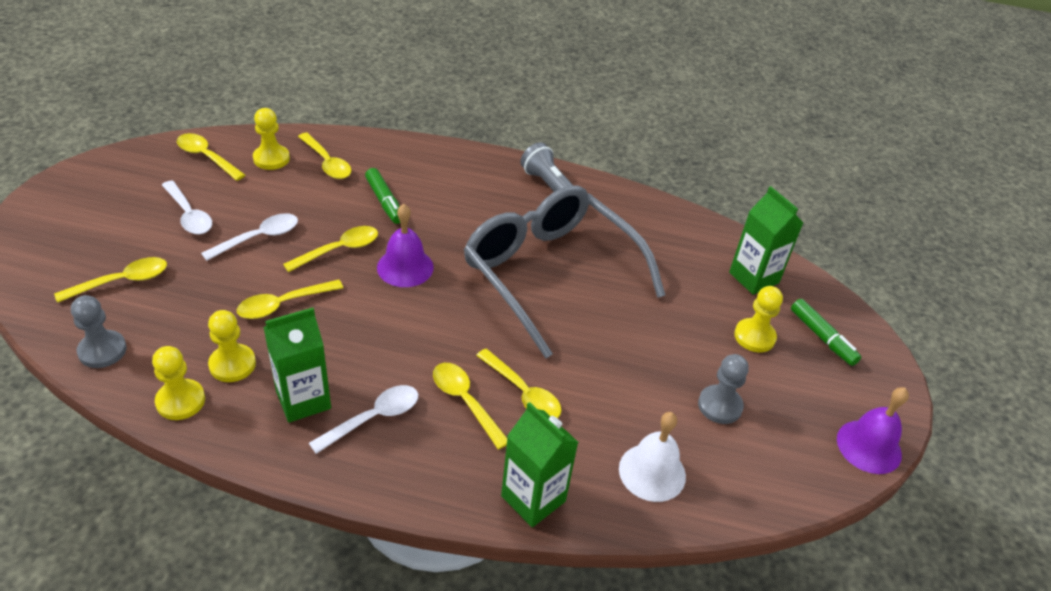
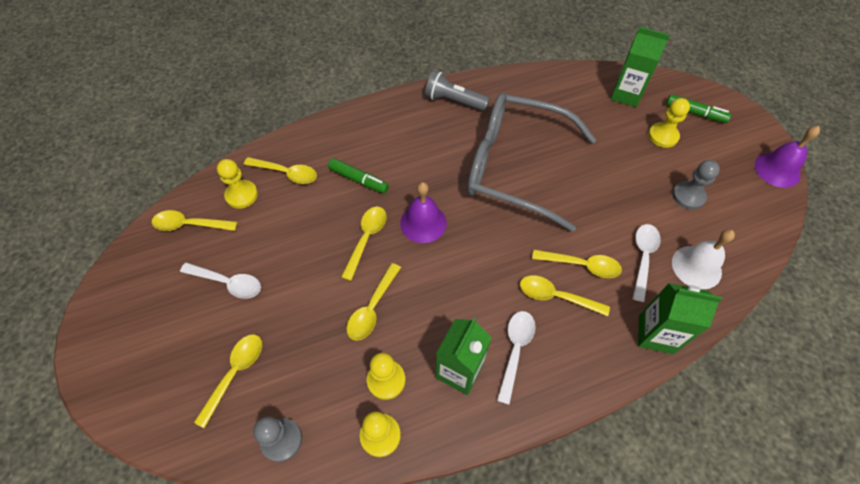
camera: 30 degrees left, 15 degrees up
white spoon [201,213,298,261] -> white spoon moved to [632,224,661,302]

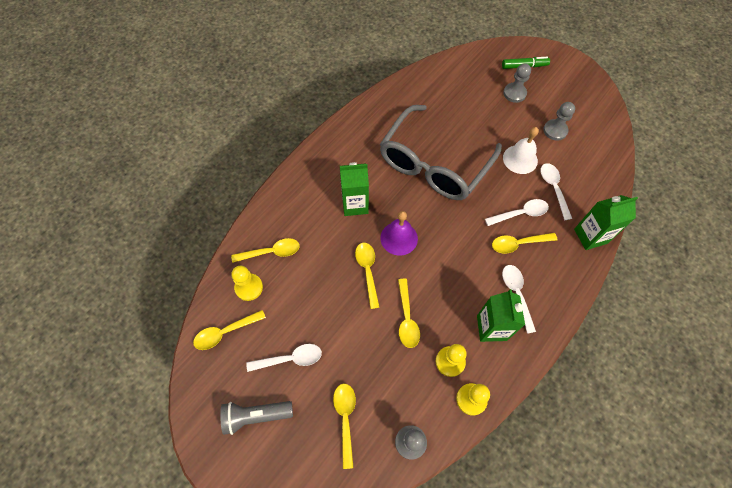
camera: 30 degrees left, 5 degrees up
green marker [328,158,389,194] -> none
grey flashlight [425,71,490,111] -> grey flashlight moved to [220,401,293,435]
grey glasses [467,93,596,232] -> grey glasses turned 45 degrees counterclockwise [380,105,502,200]
yellow spoon [532,250,622,278] -> white spoon [485,199,549,226]
green carton [611,27,670,107] -> green carton moved to [340,162,369,216]
yellow pawn [648,98,690,148] -> grey pawn [503,63,531,103]
white bell [672,229,735,289] -> white bell moved to [503,127,539,174]
purple bell [755,126,820,188] -> none

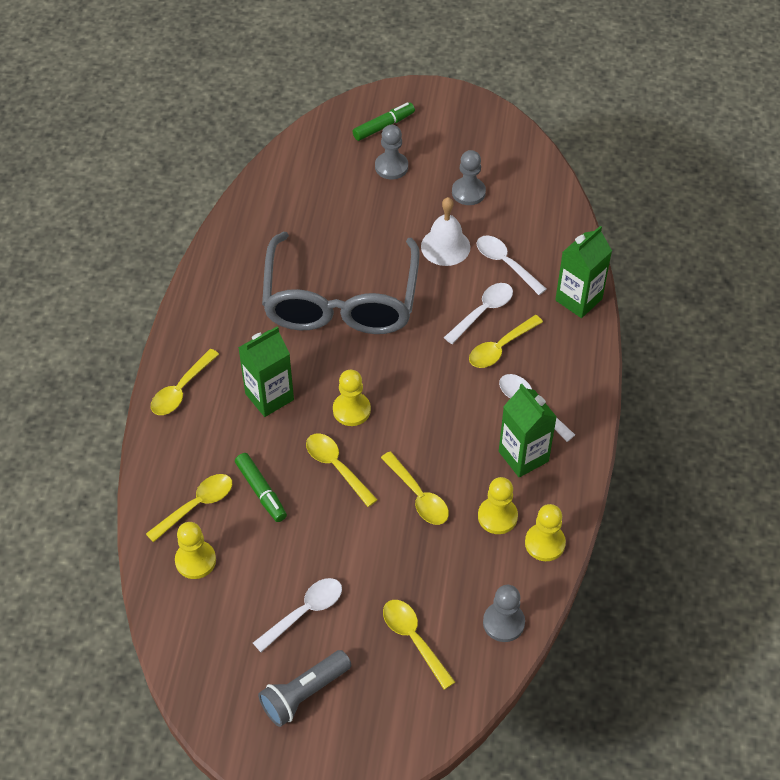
camera: 30 degrees left, 10 degrees down
yellow spoon [193,310,266,350] -> yellow spoon moved to [151,349,219,415]
purple bell [381,211,418,256] -> yellow pawn [333,370,371,426]
none -> green marker [235,453,287,522]

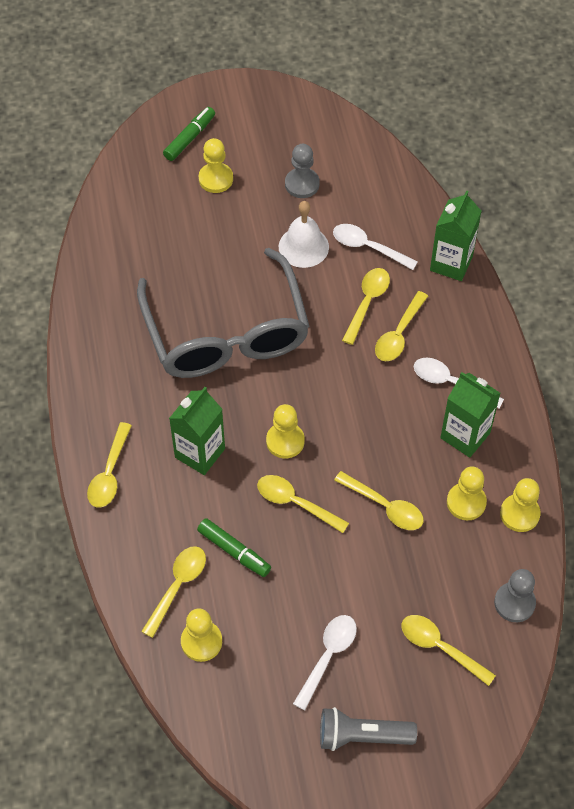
camera: 20 degrees left, 5 degrees up
grey flashlight [258,650,351,727] -> grey flashlight turned 60 degrees clockwise [320,707,417,751]
grey pawn [375,125,408,180] -> yellow pawn [199,138,233,193]
white spoon [444,283,513,344] -> yellow spoon [342,268,390,345]

